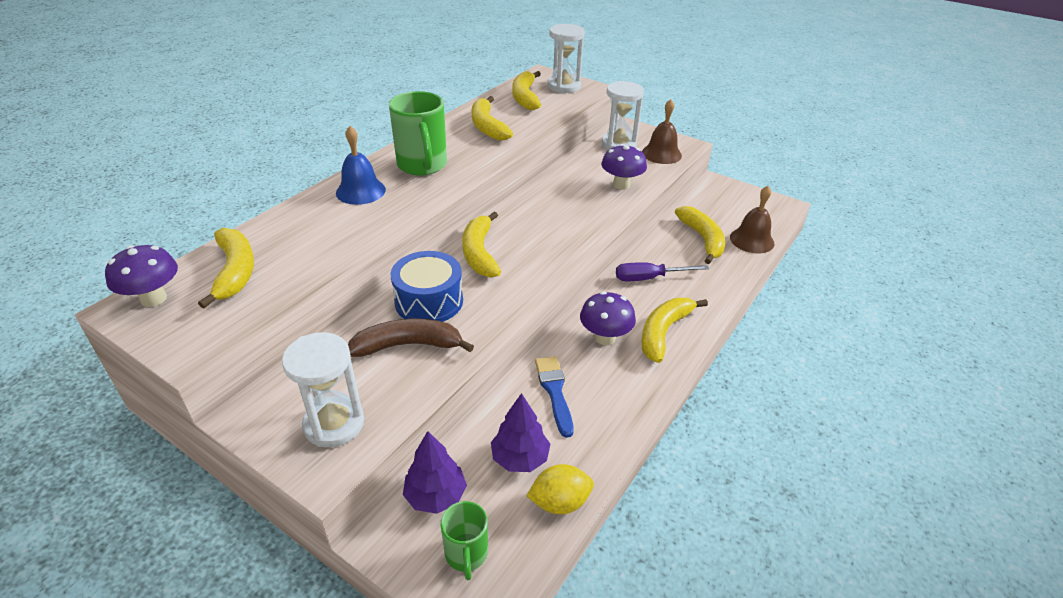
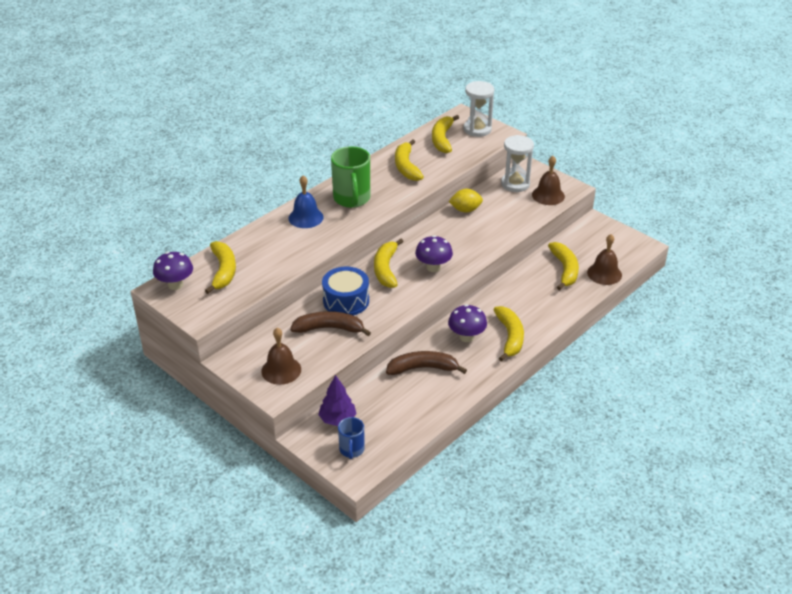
camera: 10 degrees right, 0 degrees up
white hourglass [282,332,364,447] -> brown bell [261,328,301,385]
green mug [440,501,488,580] -> blue mug [338,417,365,459]
purple tree [491,393,550,472] -> none
yellow lemon [527,464,594,514] -> yellow lemon moved to [449,189,483,213]
blue brush [535,356,574,438] -> brown banana [386,351,467,375]
purple mushroom [601,144,647,190] -> purple mushroom moved to [415,235,453,272]
purple screwdriver [616,262,709,281] -> none
yellow banana [641,298,708,363] -> yellow banana turned 135 degrees clockwise [494,306,524,361]

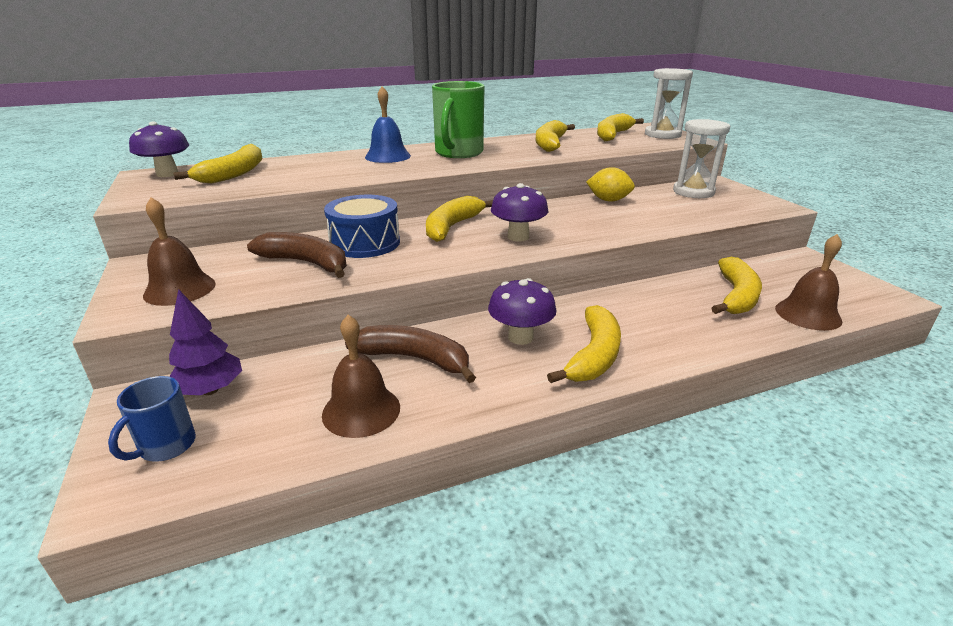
camera: 25 degrees right, 10 degrees down
brown bell [532,156,565,205] -> brown bell moved to [322,315,400,438]

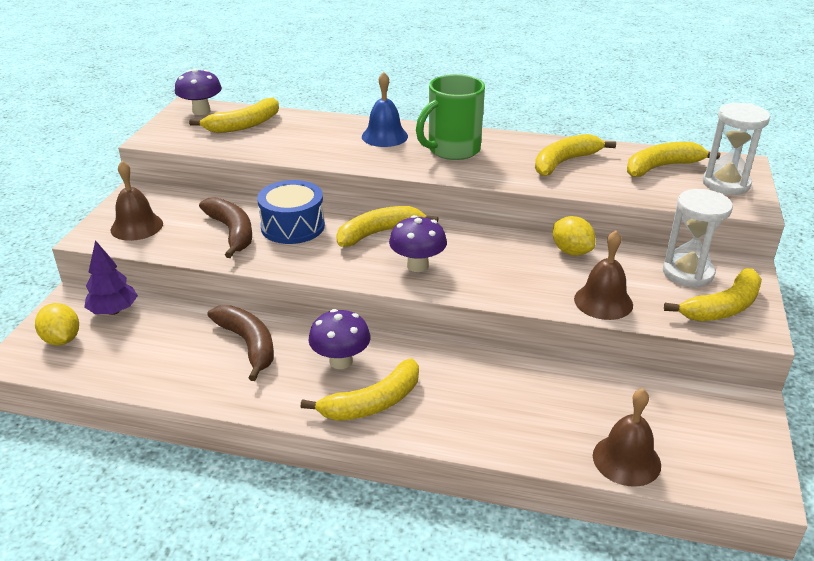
camera: 35 degrees right, 5 degrees up
blue mug [108,376,196,462] -> yellow lemon [35,303,79,346]
brown bell [322,315,400,438] -> brown bell moved to [574,231,633,320]
yellow banana [712,257,762,314] -> yellow banana moved to [664,268,762,321]

